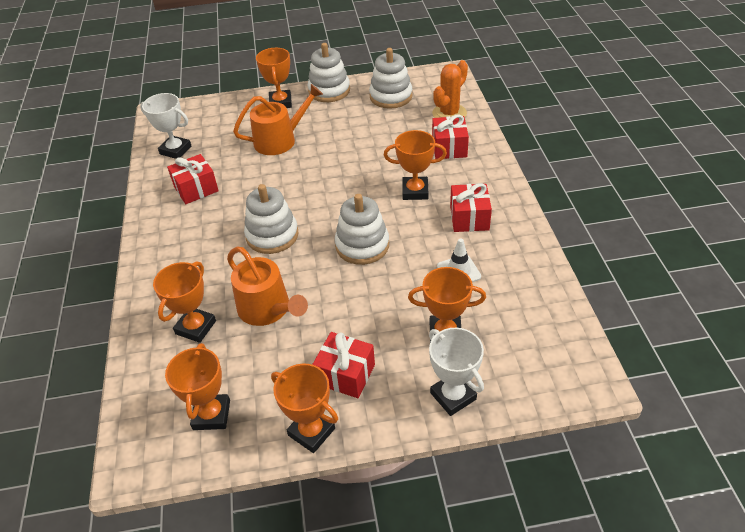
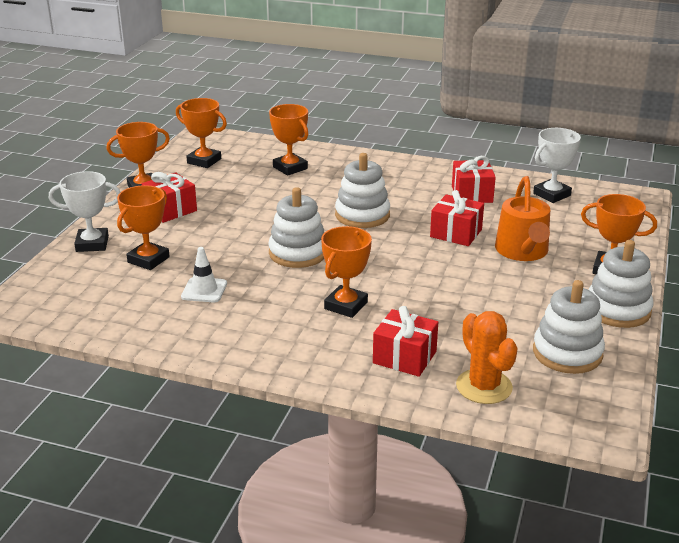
camera: 115 degrees right, 15 degrees down
orange watering can [227,247,308,326] -> none
red gift [450,183,492,232] -> red gift moved to [430,190,484,246]

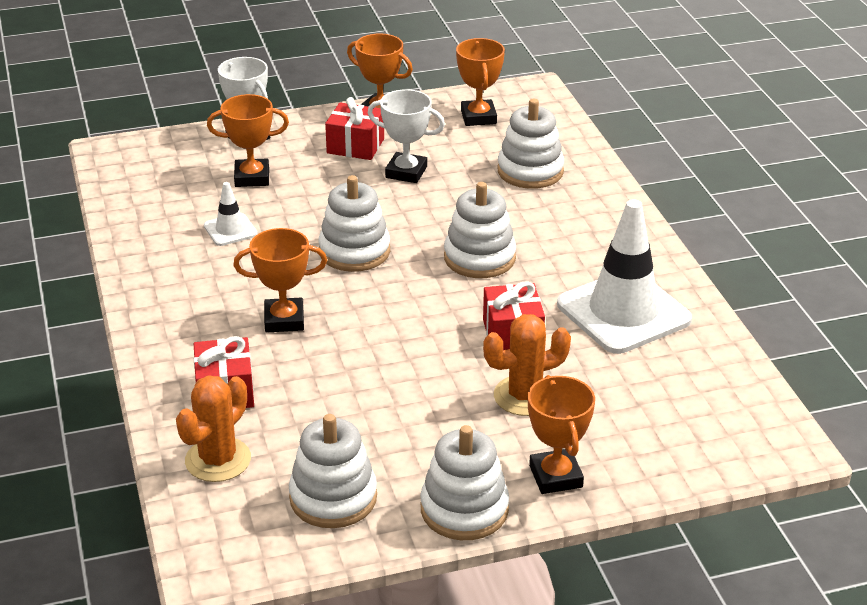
camera: 55 degrees right, 5 degrees up
orange trophy [269,104,308,176] -> white stacking toy [497,99,564,189]
red gift [452,156,496,203] -> white traffic cone [557,199,692,354]
orange watering can [495,176,550,261] -> orange cactus [483,314,571,416]
white trophy [533,128,581,203] -> white trophy moved to [368,89,445,183]

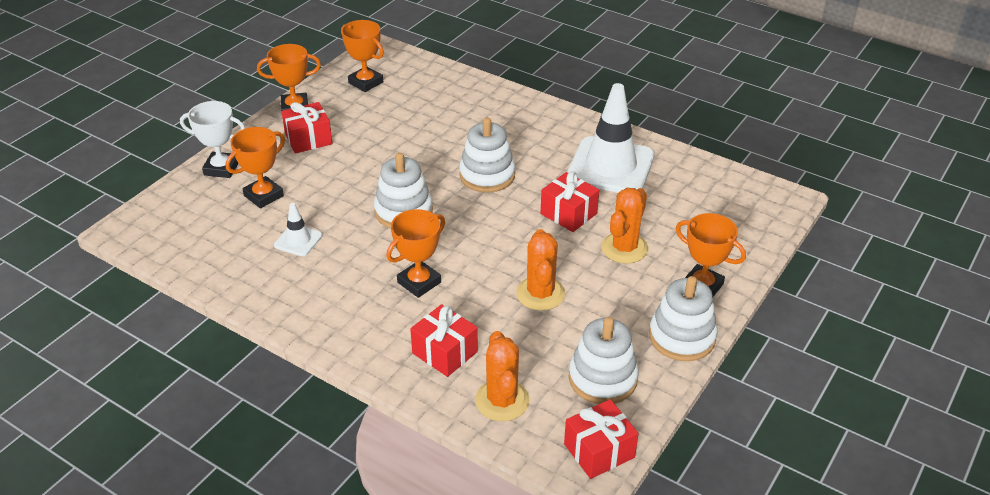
camera: 40 degrees left, 5 degrees up
white trophy [368,89,445,183] -> none
white stacking toy [497,99,564,189] -> none
none -> orange cactus [516,229,565,311]
none -> red gift [564,399,639,479]

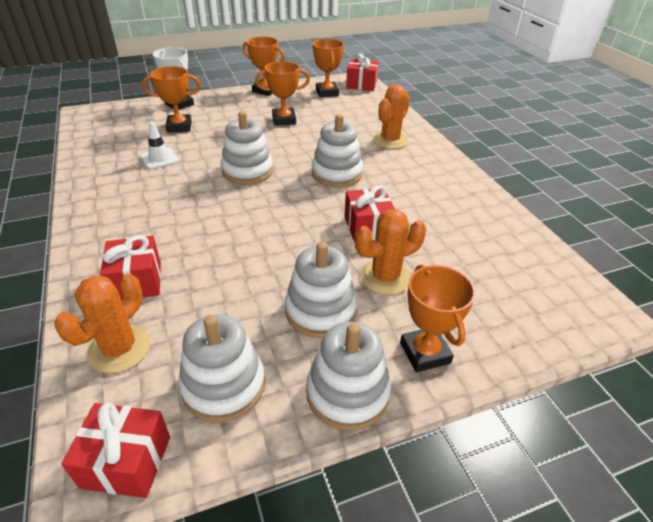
camera: 35 degrees right, 0 degrees up
red gift [281,102,333,154] -> red gift moved to [346,54,379,91]
orange trophy [386,209,445,298] -> orange trophy moved to [255,61,310,126]
orange cactus [516,229,565,311] -> orange cactus moved to [373,85,410,149]
white traffic cone [567,83,654,193] -> none
none -> white stacking toy [285,242,357,338]

